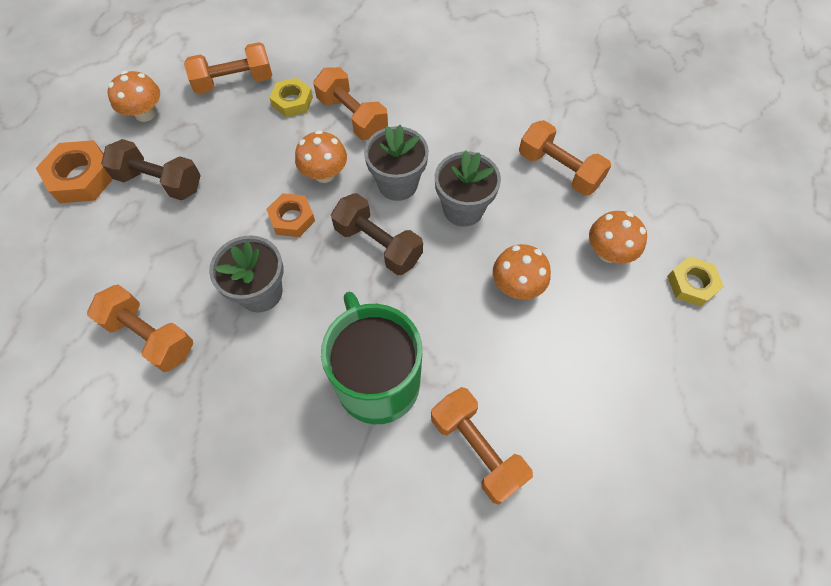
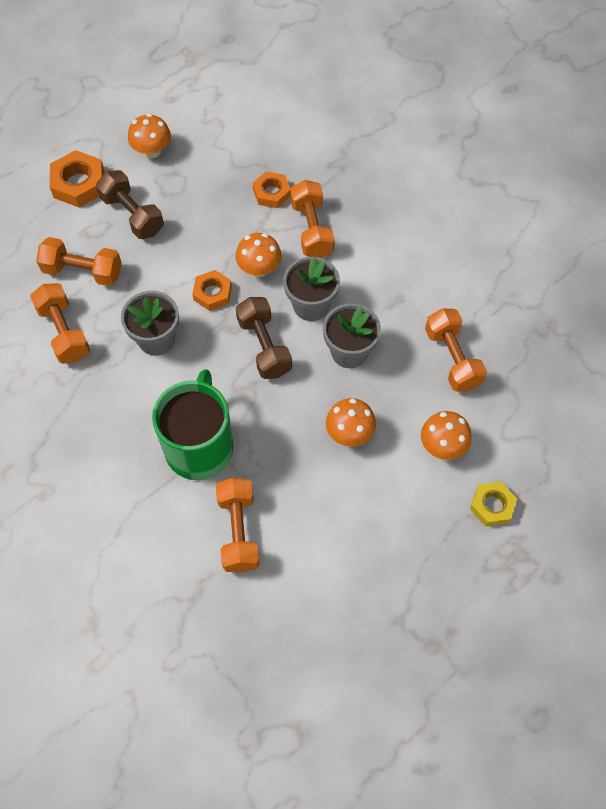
camera: 30 degrees right, 0 degrees up
orange dumbbell [184,42,272,94] -> orange dumbbell moved to [36,237,122,286]
yellow nut [269,78,313,117] -> orange nut [253,172,290,208]

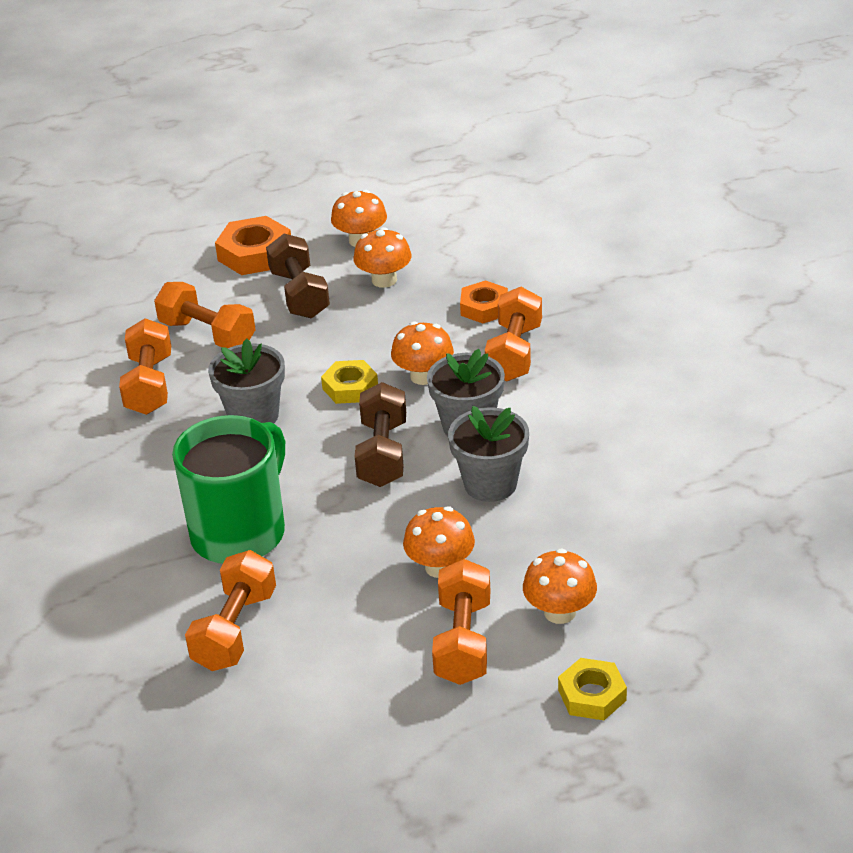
camera: 25 degrees right, 25 degrees down
orange nut [192,270,232,311] -> yellow nut [321,360,378,404]
orange dumbbell [425,308,487,392] -> orange dumbbell moved to [432,559,491,685]
none -> orange mushroom [354,227,412,288]

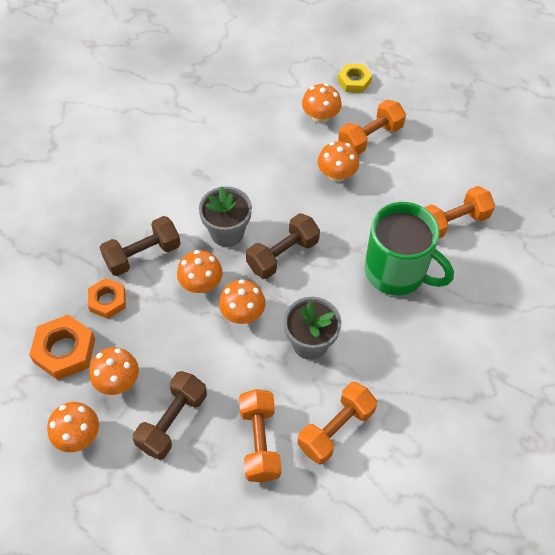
camera: 135 degrees left, 20 degrees up
green mug [172,415,285,564] -> green mug turned 135 degrees counterclockwise [365,202,454,296]
orange nut [215,216,291,275] -> orange nut moved to [29,315,95,380]
yellow nut [321,360,378,404] -> orange mushroom [219,279,266,324]
grey flower pot [448,406,529,502] -> none
orange dumbbell [485,287,542,382] -> brown dumbbell [100,216,181,276]

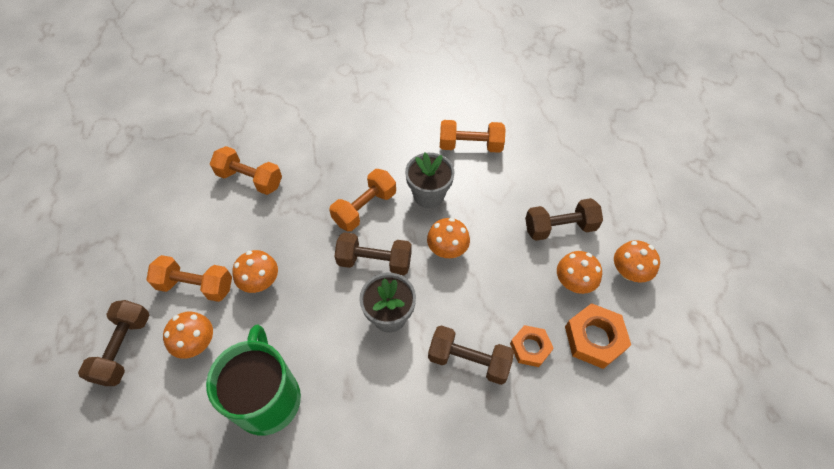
camera: 130 degrees left, 0 degrees up
orange mushroom [177,250,223,293] -> none
orange dumbbell [239,389,281,482] -> orange dumbbell moved to [329,169,396,231]
yellow nut [337,63,372,93] -> brown dumbbell [78,300,150,386]
green mug [365,202,454,296] -> green mug moved to [206,325,301,435]

